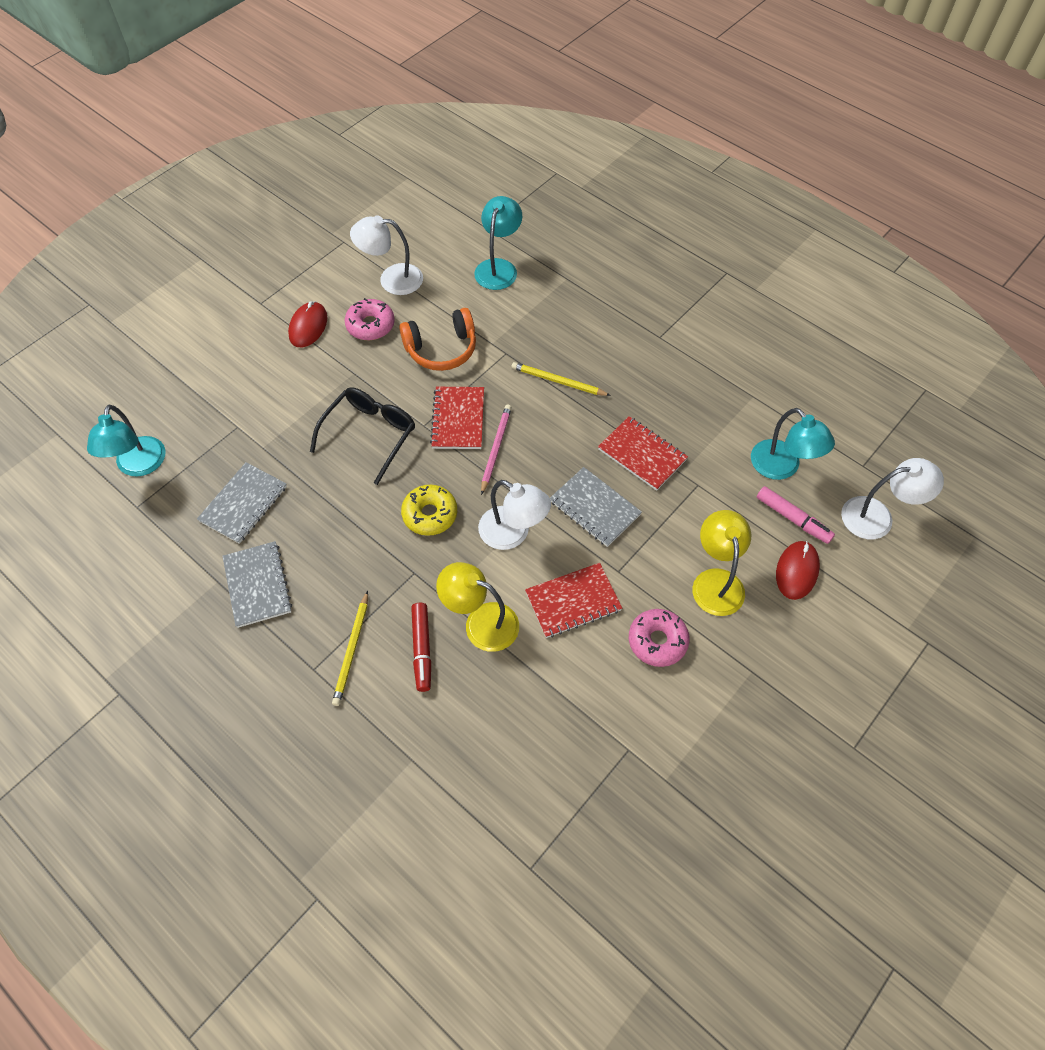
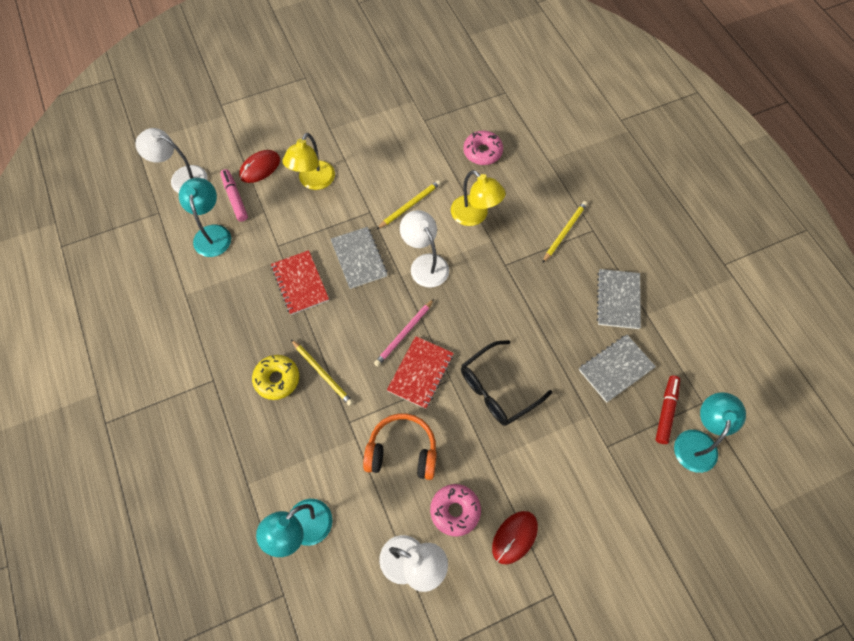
camera: 155 degrees left, 5 degrees up
yellow donut [401,485,457,536] -> yellow donut moved to [252,355,299,400]
red marker [411,603,431,692] -> red marker moved to [655,375,680,444]
red notebook [525,563,622,638] -> yellow pencil [376,180,441,230]
pink donut [629,609,690,667] -> pink donut moved to [463,131,503,165]

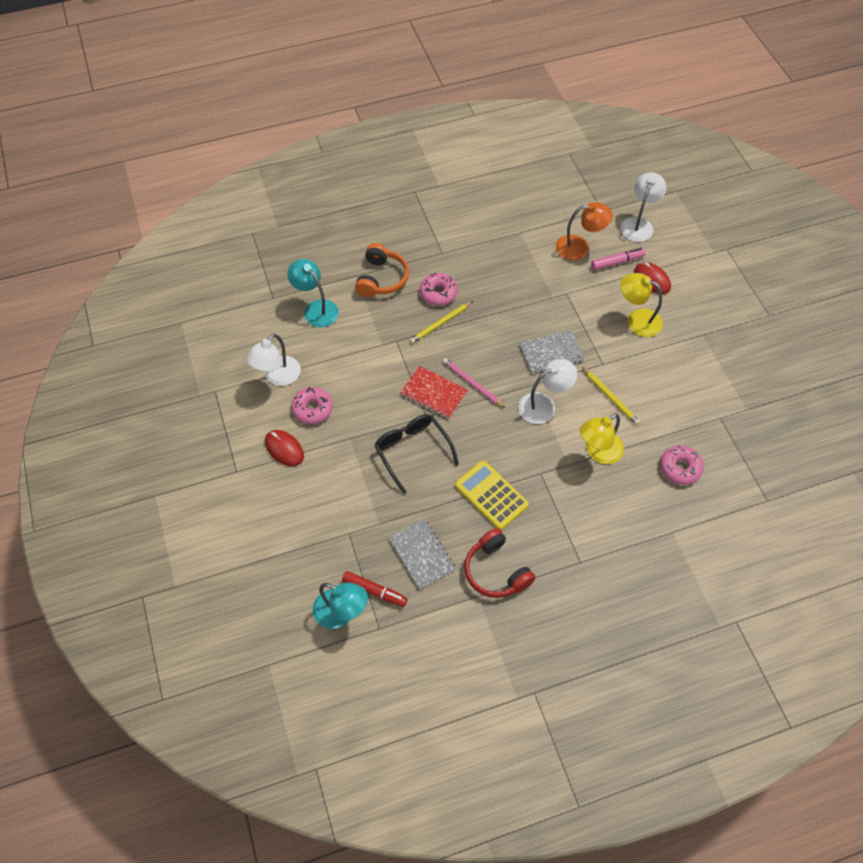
camera: 95 degrees right, 5 degrees down
turquoise lamp [179,178,231,257] -> orange lamp [556,202,613,260]
yellow donut [252,355,299,400] -> pink donut [420,273,458,306]
red notebook [271,250,329,315] -> none
orange headphones [363,413,437,480] -> orange headphones moved to [355,243,409,297]
yellow pencil [543,201,588,263] -> none
grey notebook [597,269,641,329] -> red headphones [464,528,536,598]
none -> yellow calculator [455,461,529,530]

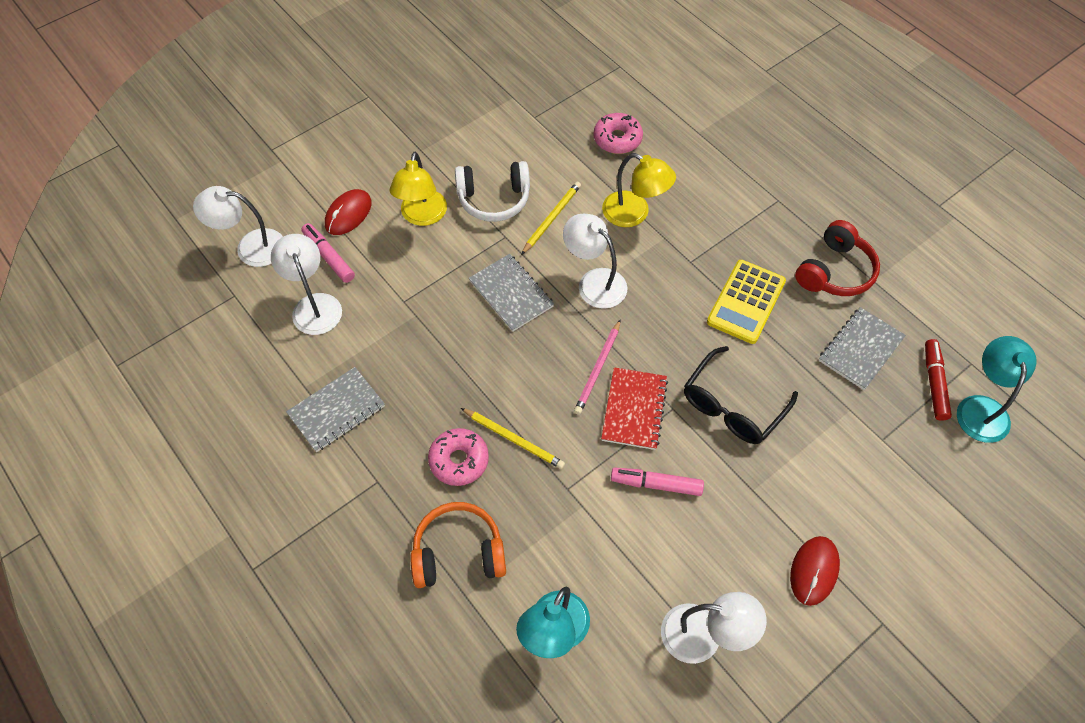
camera: 110 degrees left, 0 degrees up
pink donut [291,387,333,424] -> none
orange lamp [556,202,613,260] -> white lamp [271,234,342,335]
none -> grey notebook [286,367,385,452]
none -> white headphones [455,161,530,222]
none -> pink marker [611,467,704,496]

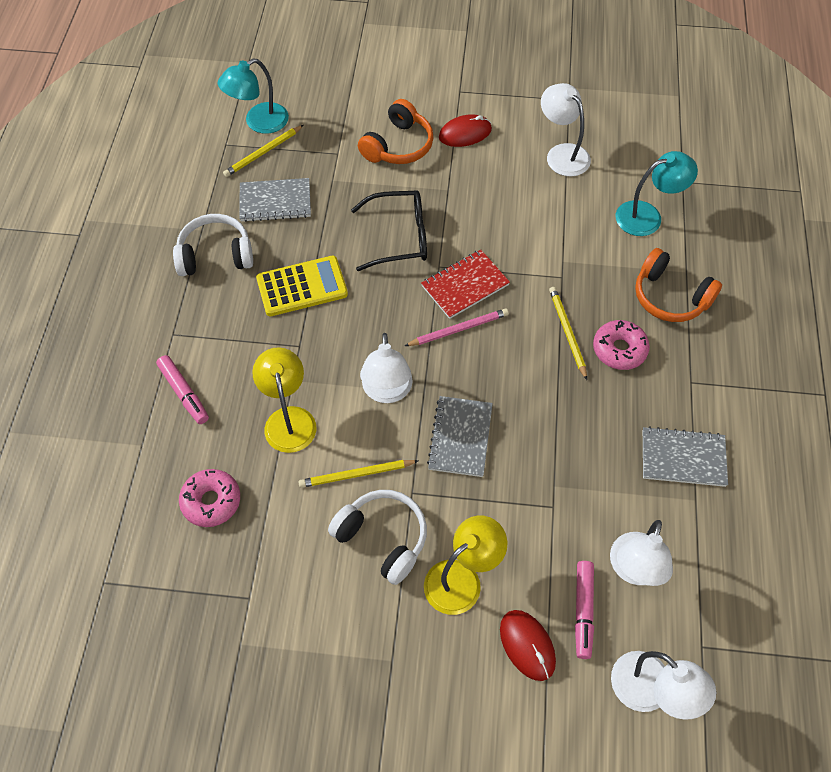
camera: 135 degrees left, 0 degrees up
red mouse [325,189,372,235] -> red mouse turned 75 degrees clockwise [500,610,556,681]
pink marker [611,467,704,496] -> pink marker moved to [156,355,209,424]
red headphones [795,220,880,296] -> white headphones [173,214,253,276]
red marker [925,339,952,421] -> yellow pencil [223,125,303,177]
none -> orange headphones [358,99,434,164]

